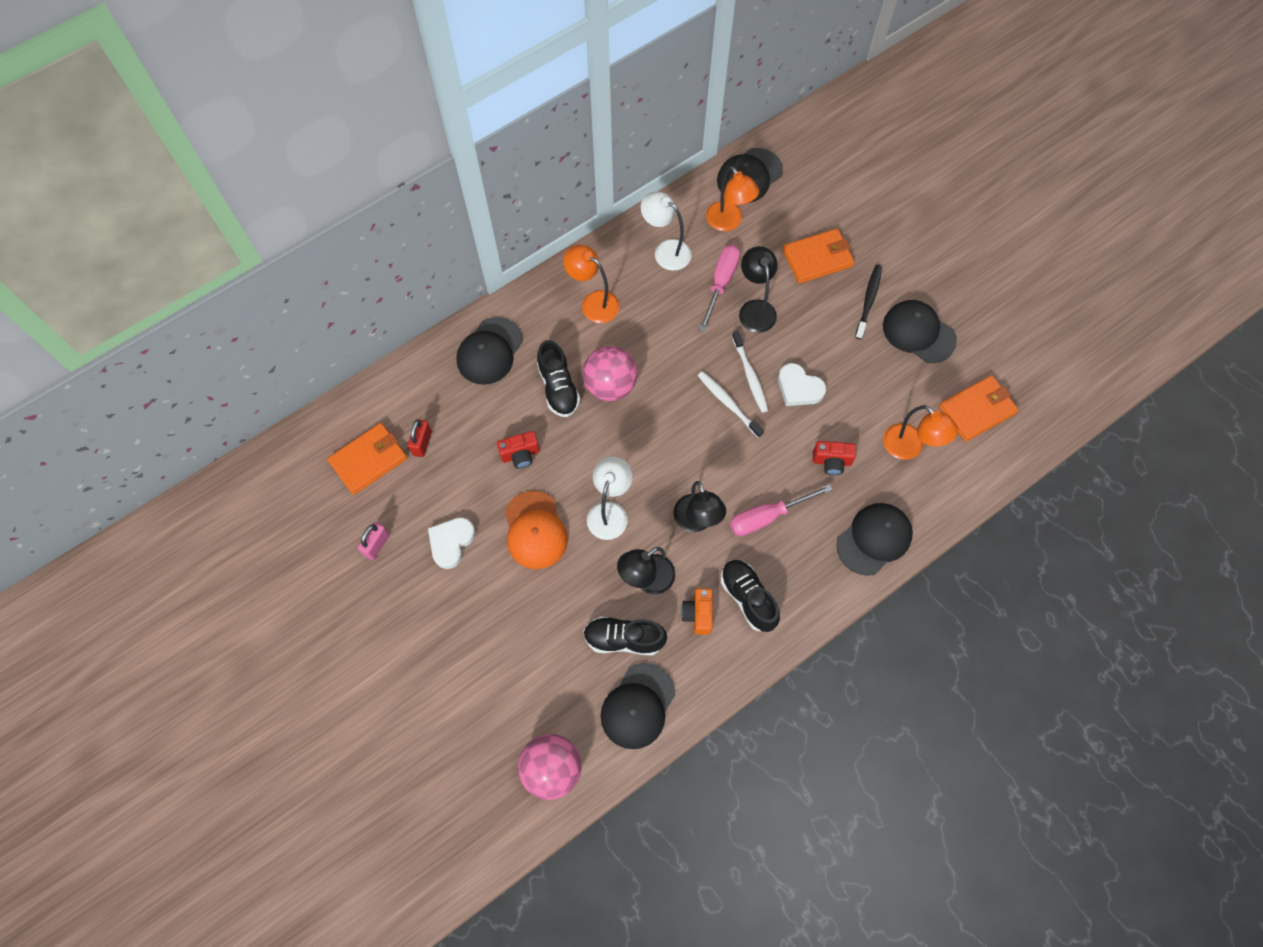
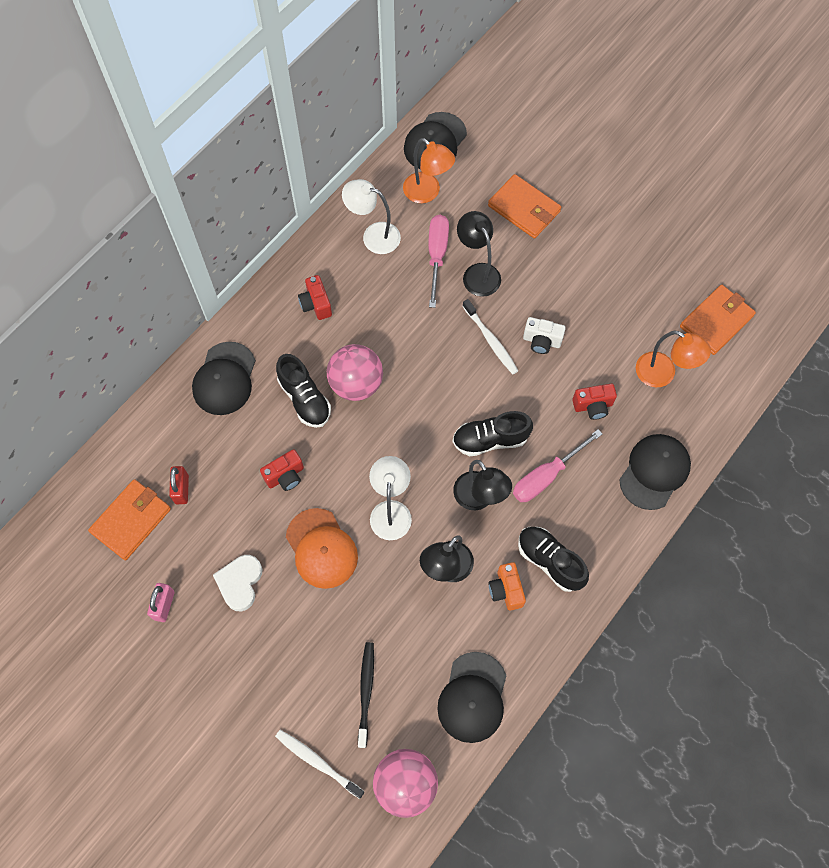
camera: 15 degrees left, 0 degrees up
orange lamp [563,245,620,323] -> red camera [298,275,332,320]
black shoe [583,616,667,655] -> black shoe moved to [452,411,533,456]
white toothbrush [698,371,764,438] -> white toothbrush moved to [275,730,364,799]
white heart [778,363,826,406] -> white camera [523,317,566,354]
orange wallet [782,229,854,284] -> orange wallet turned 75 degrees clockwise [488,174,561,238]
black toothbrush [855,265,882,339] -> black toothbrush moved to [358,642,374,748]
black cap [883,300,957,363] -> none

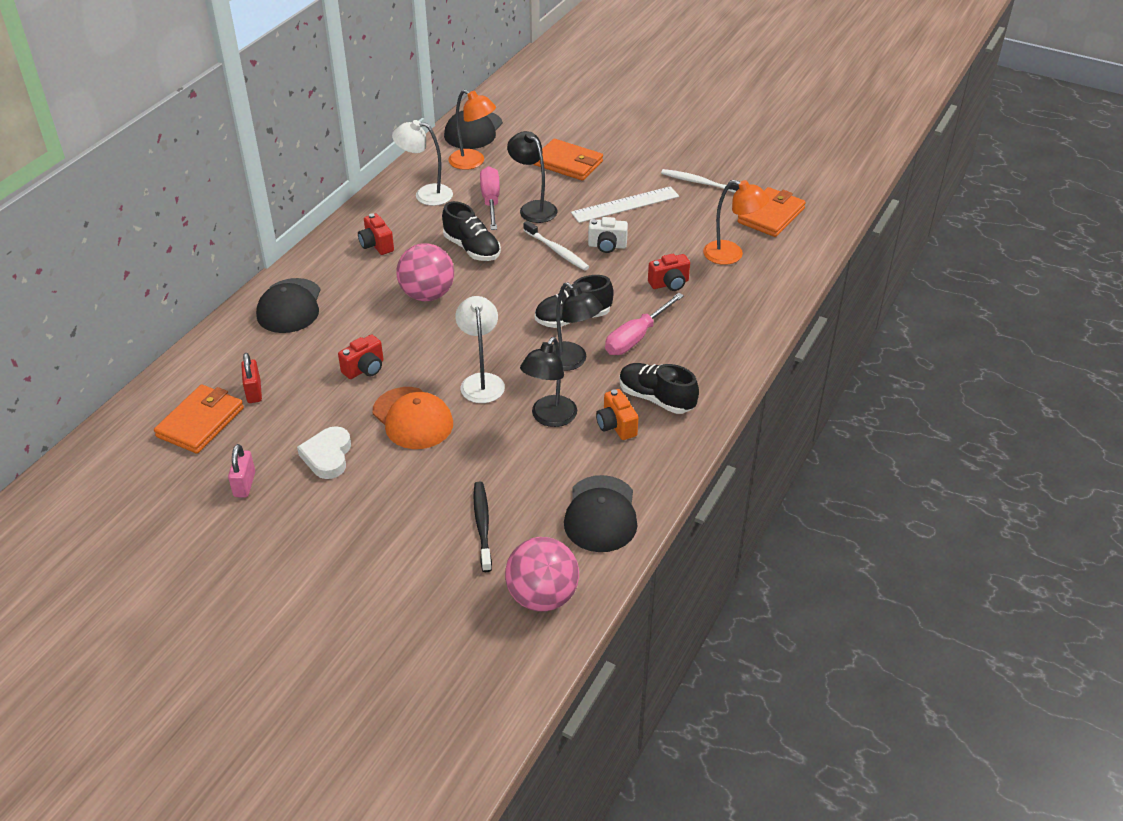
camera: 10 degrees left, 25 degrees down
white toothbrush [275,730,364,799] -> white toothbrush moved to [661,169,739,193]
black shoe [276,354,331,428] -> black shoe moved to [442,201,501,261]
black cap [619,434,691,510] -> none
none -> white ruler [571,186,679,223]

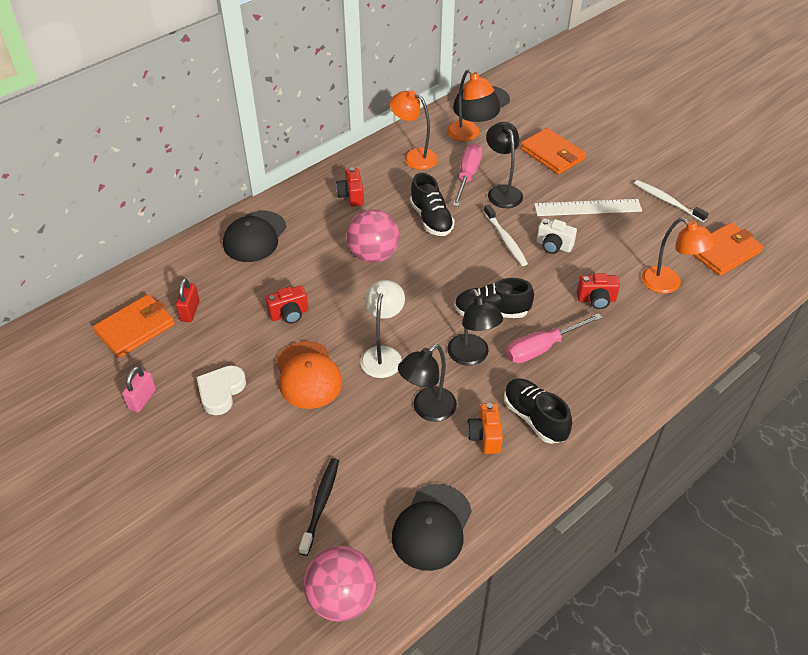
camera: 20 degrees right, 5 degrees up
white lamp [392,120,453,206] -> orange lamp [390,90,438,170]

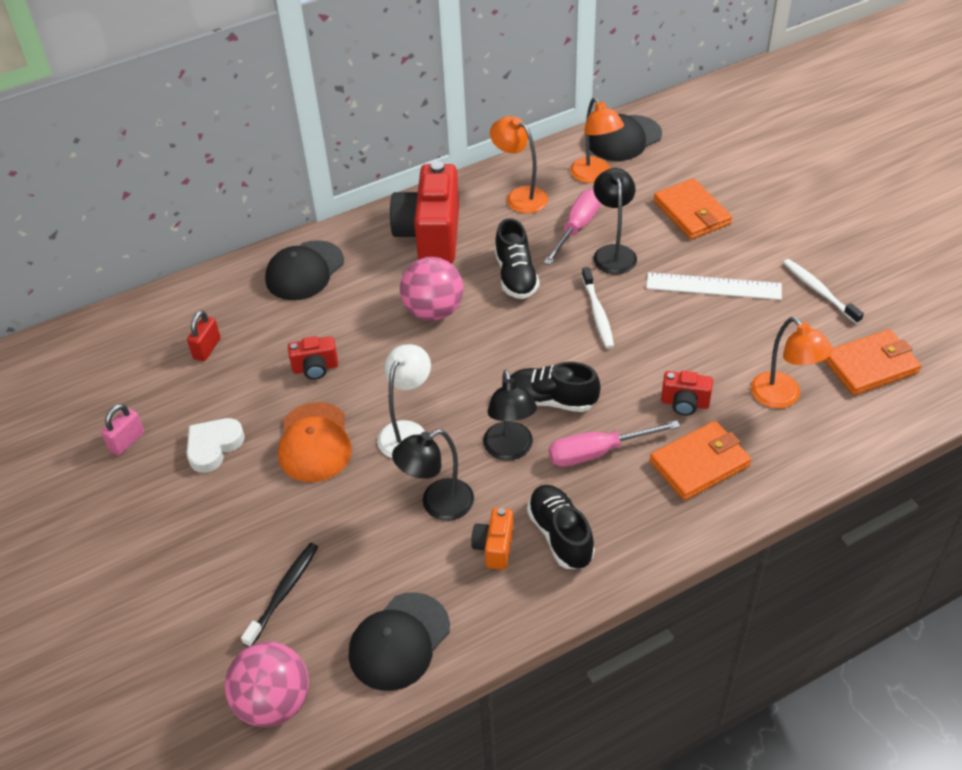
camera: 15 degrees right, 0 degrees up
orange wallet [93,294,175,358] -> orange wallet moved to [650,421,751,500]
red camera [336,167,364,207] -> red camera [389,161,459,263], size x2.15
white camera [536,218,577,254] -> none

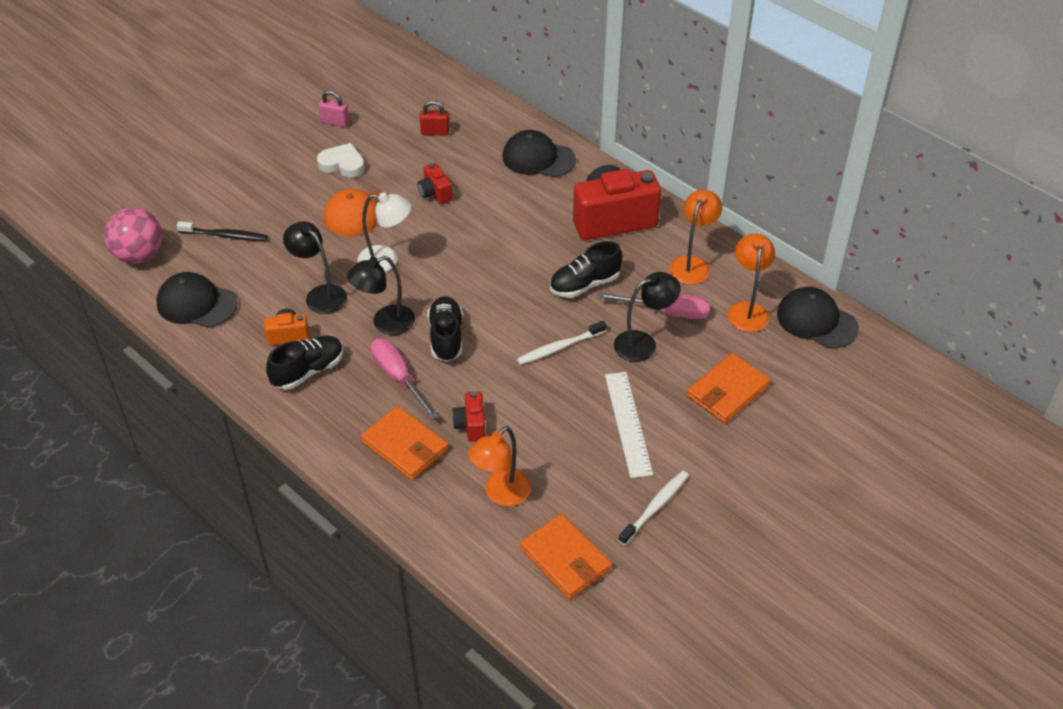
camera: 70 degrees right, 0 degrees up
pink ball [400,257,463,321] -> none
orange lamp [570,97,624,183] -> orange lamp turned 135 degrees clockwise [728,234,775,332]

